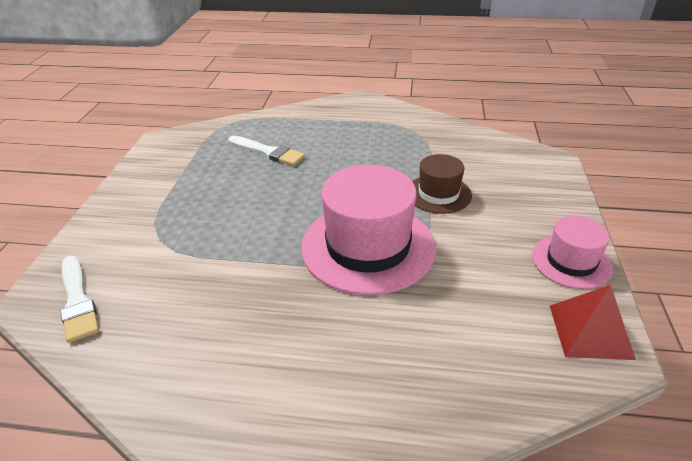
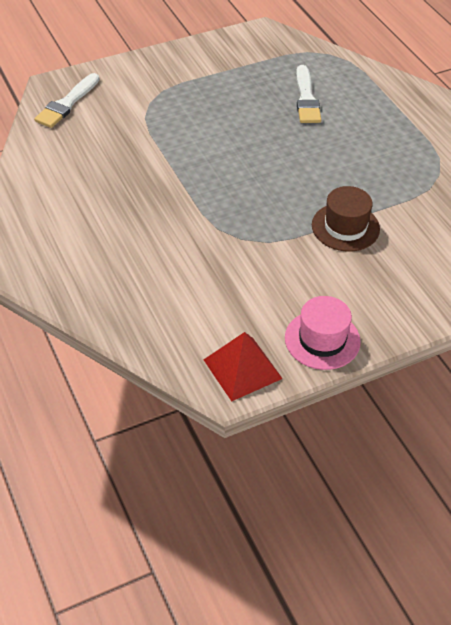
camera: 55 degrees right, 10 degrees up
pink hat [301,165,436,295] -> none

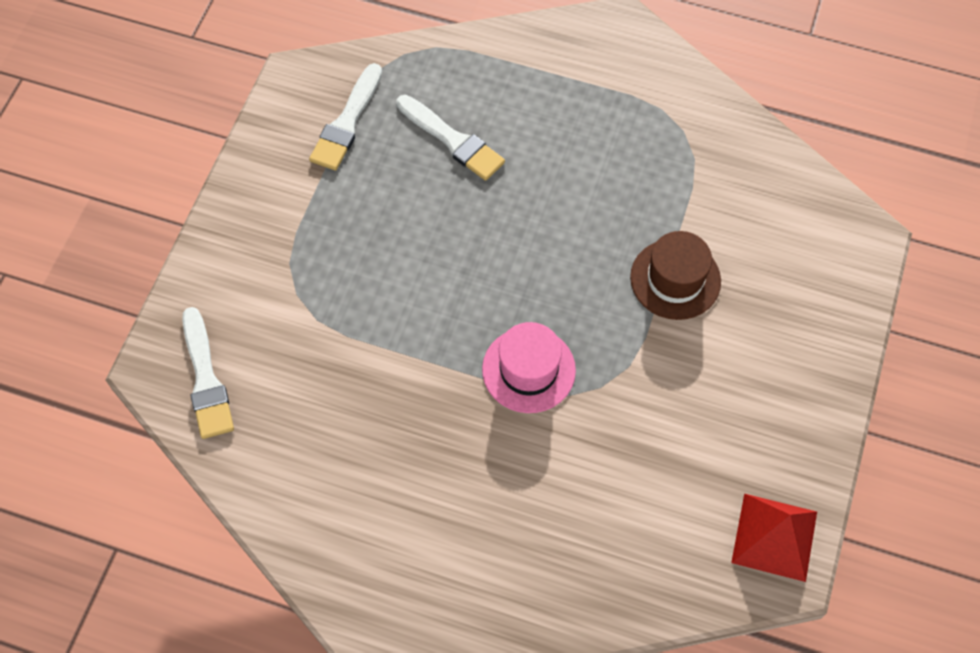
camera: 45 degrees left, 15 degrees up
pink hat [285,296,361,370] -> pink hat moved to [482,322,576,413]
none -> white brush [309,63,382,171]

